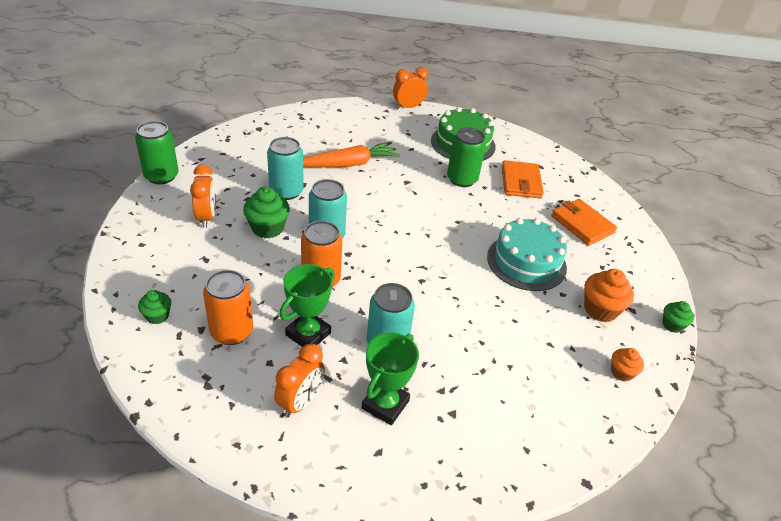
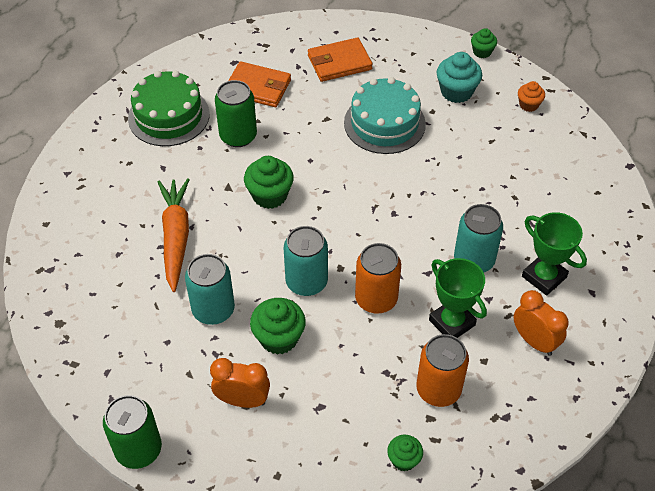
camera: 70 degrees left, 10 degrees up
orange clock [393,67,428,109] -> none
orange cupcake [584,269,634,322] -> turquoise cupcake [436,52,482,103]
none -> green cupcake [244,156,294,209]

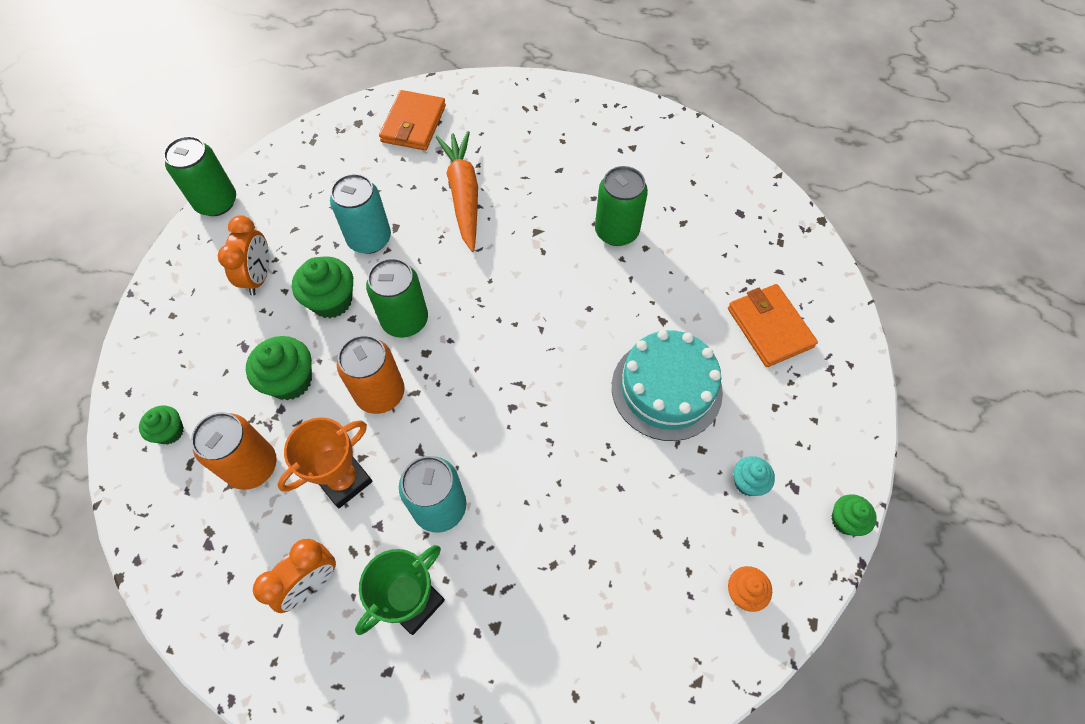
camera: 85 degrees right, 10 degrees up
green cake [128,71,210,146] -> none
orange carrot [158,178,190,292] -> orange carrot turned 90 degrees counterclockwise [436,131,478,252]
orange wallet [228,61,291,107] -> orange wallet moved to [379,90,446,151]
green cupcake [244,156,294,209] -> green cupcake moved to [246,336,312,400]
turquoise can [284,226,328,296] -> green can [366,258,428,338]
green trophy [429,258,487,338] -> orange trophy [277,417,373,508]
turquoise cupcake [436,52,482,103] -> turquoise cupcake [734,456,775,496], size x0.60

